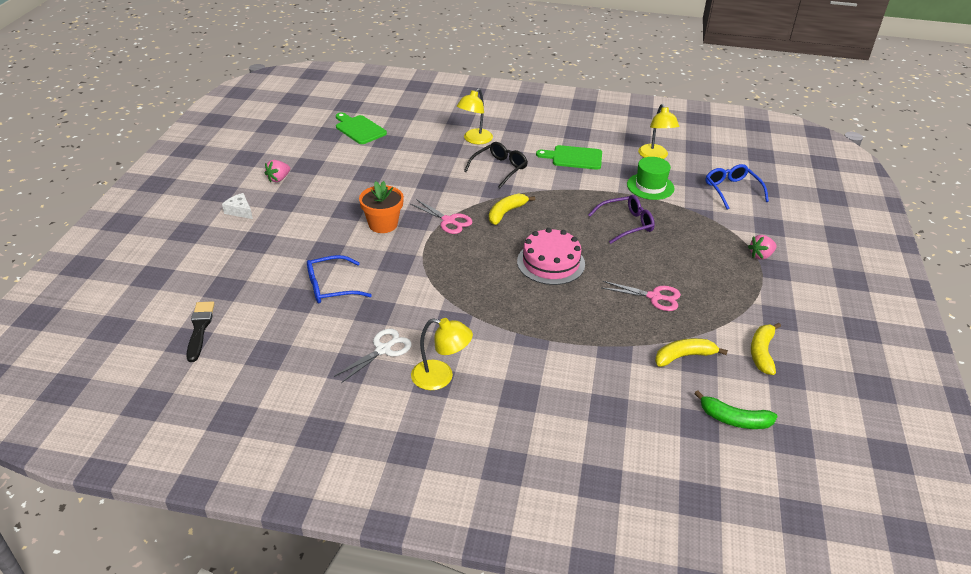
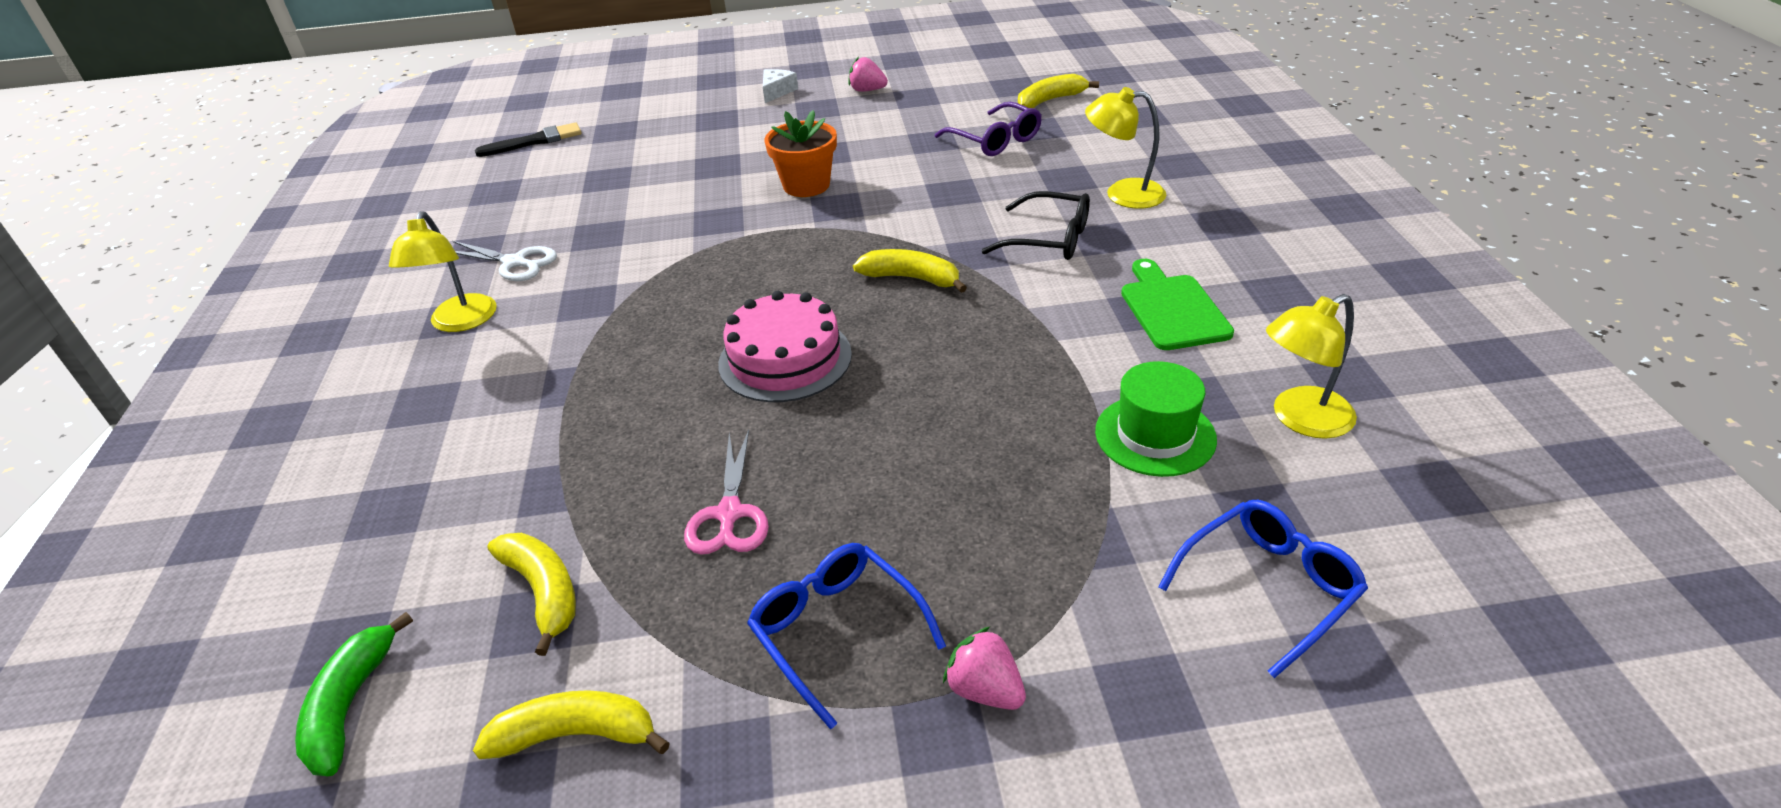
camera: 75 degrees right, 0 degrees up
blue glasses [307,255,372,303] -> blue glasses moved to [747,543,946,729]
green cutting board [336,113,387,144] -> yellow banana [1018,74,1099,108]
pink scissors [411,199,472,234] -> none
purple glasses [588,195,655,244] -> purple glasses moved to [935,102,1042,156]

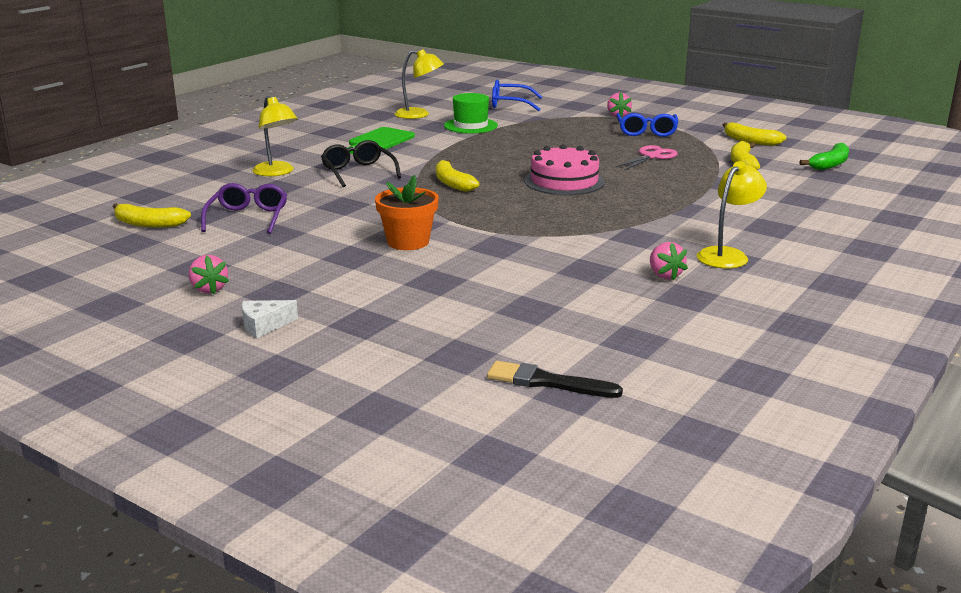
camera: 140 degrees left, 15 degrees down
white scissors [453,241,557,281] -> pink strawberry [650,242,688,281]

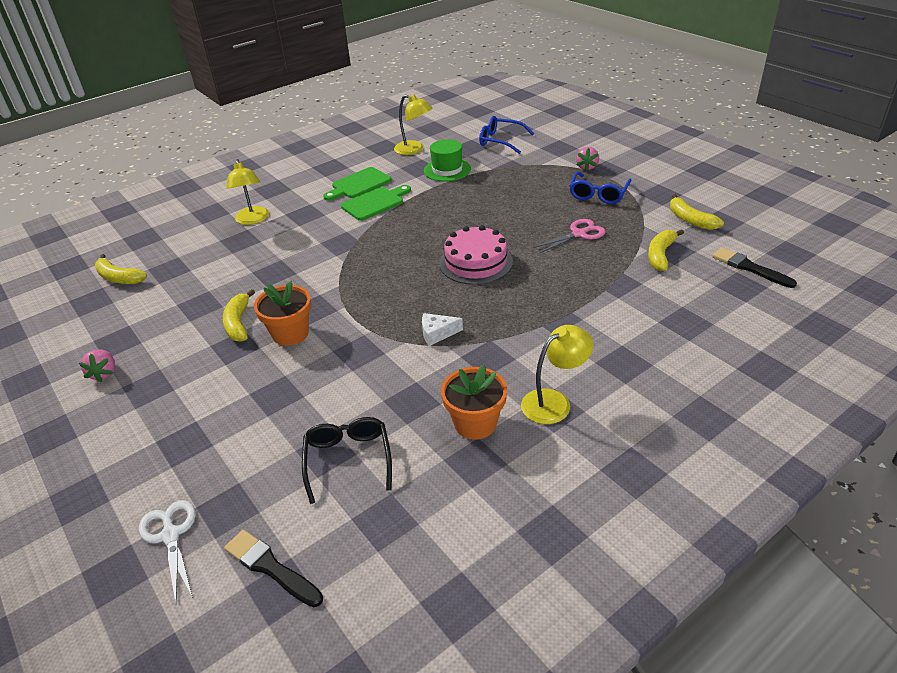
camera: 20 degrees right, 15 degrees up
purple glasses [201,183,287,234] -> none
white cheese [241,300,298,338] -> white cheese moved to [422,313,463,346]
black glasses [321,140,401,187] -> black glasses moved to [302,417,392,504]
yellow banana [436,160,479,192] -> yellow banana moved to [223,289,255,342]
pink strawberry [650,242,688,281] -> orange flower pot [441,365,507,440]
green banana [799,143,849,170] -> black brush [712,247,797,288]
none -> white scissors [139,500,195,603]
none -> green cutting board [341,185,411,221]

